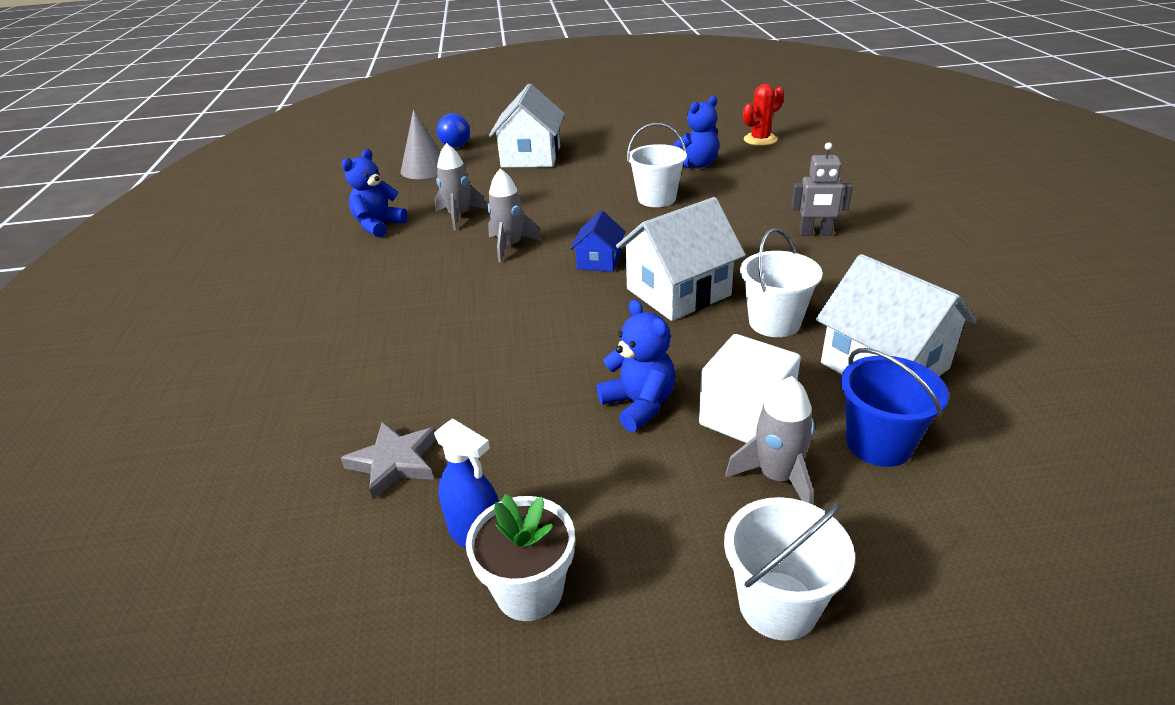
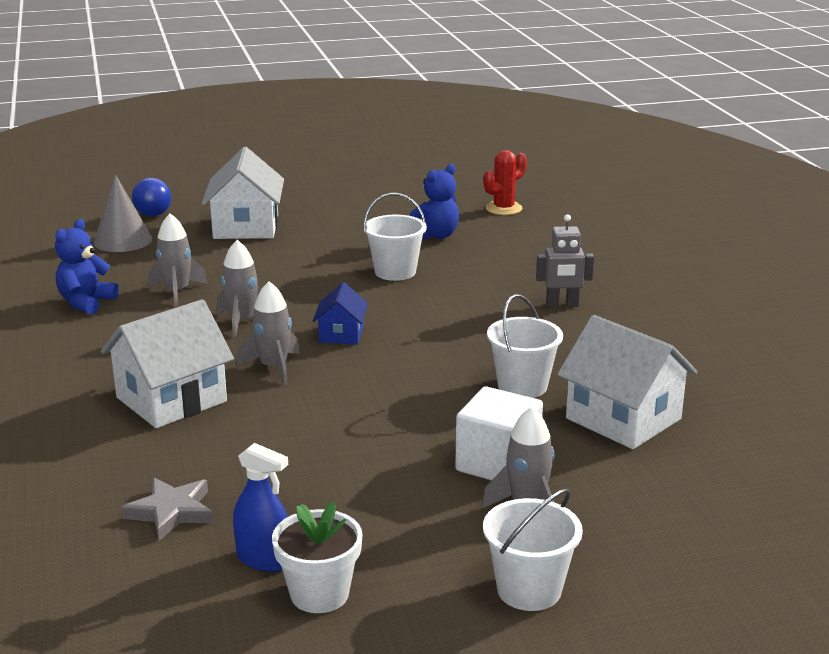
camera: 10 degrees left, 10 degrees down
blue teddy bear [596,299,675,432] -> none
white house [616,197,746,321] -> white house moved to [101,299,234,428]
blue bucket [841,348,949,467] -> none
none -> grey rocket [237,281,300,385]

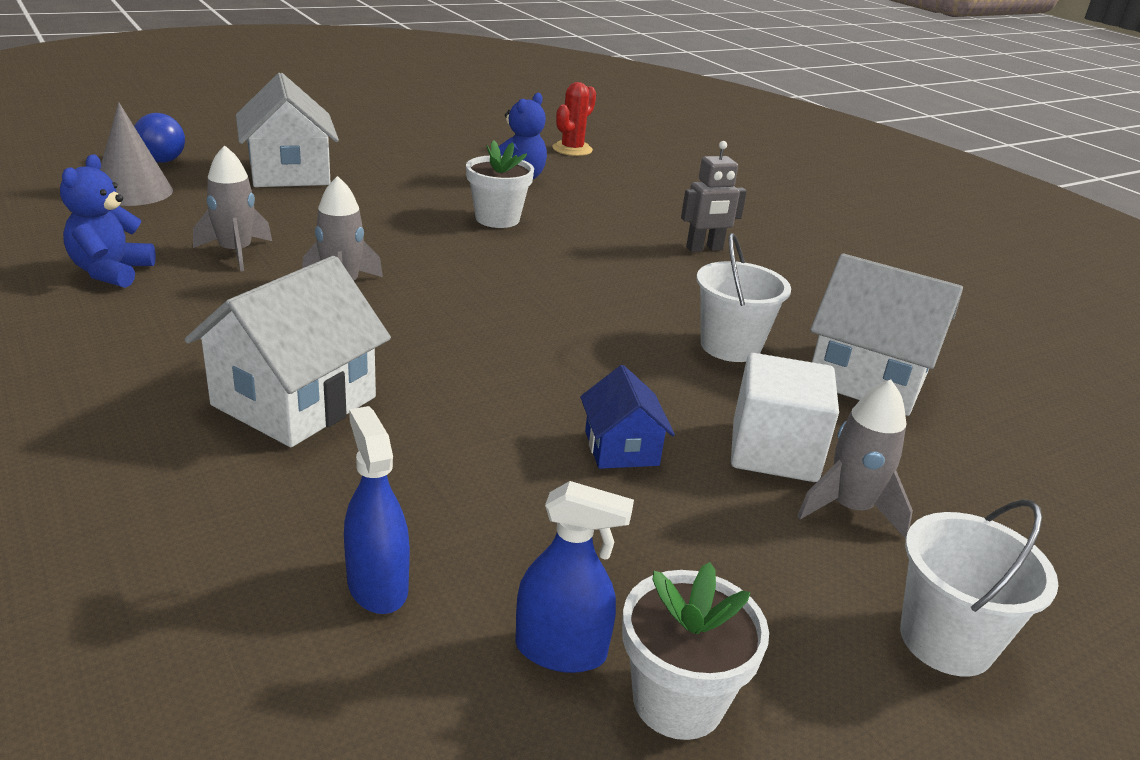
camera: 20 degrees left, 5 degrees up
grey star [121,477,213,541] -> blue spray bottle [344,406,410,614]
grey rocket [237,281,300,385] -> none
blue house [313,282,368,344] -> blue house moved to [580,365,675,469]
white bucket [363,193,427,281] -> white flower pot [466,140,534,228]

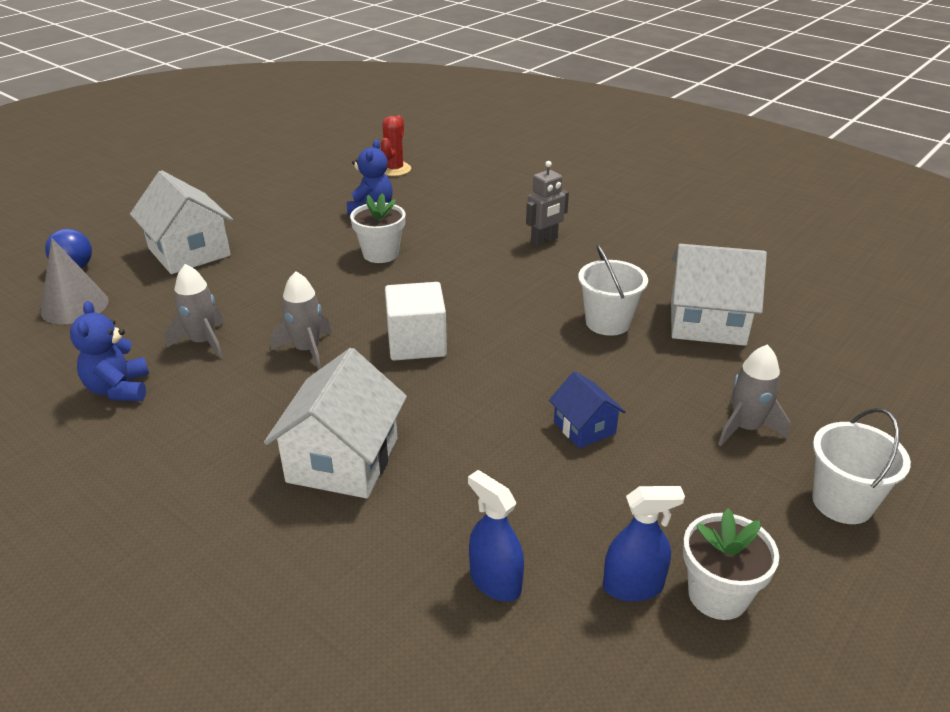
camera: 15 degrees left, 5 degrees up
white cube [731,353,839,482] -> white cube moved to [385,282,447,361]

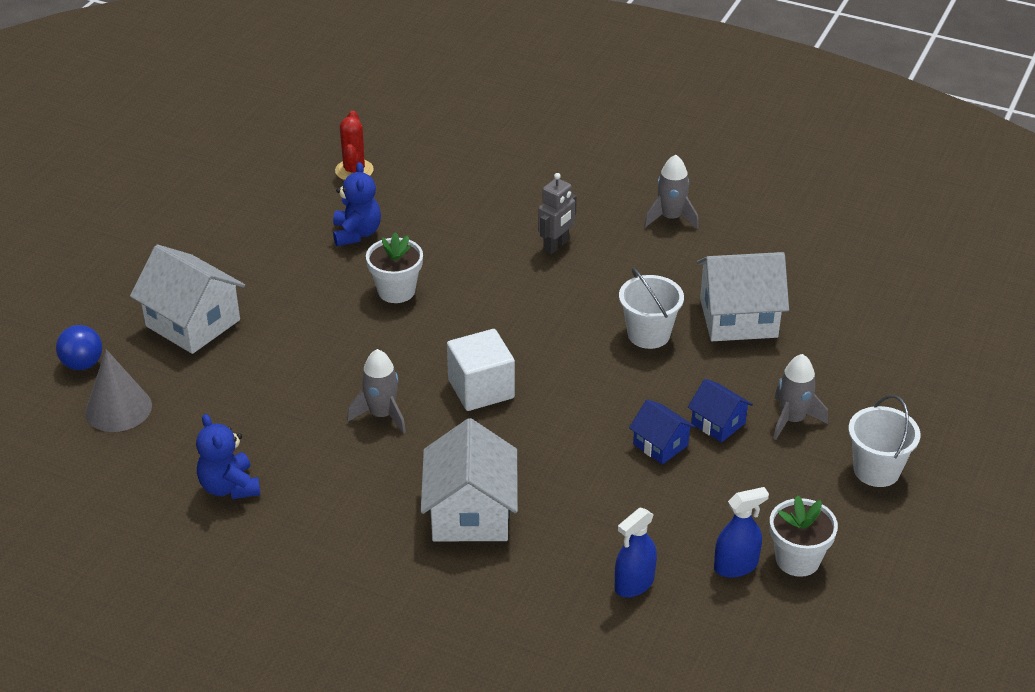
camera: 15 degrees left, 5 degrees up
grey rocket [165,264,224,359] -> grey rocket moved to [644,155,699,229]
blue spray bottle [468,470,524,602] -> blue spray bottle turned 75 degrees counterclockwise [615,508,657,597]
none -> blue house [688,379,753,442]

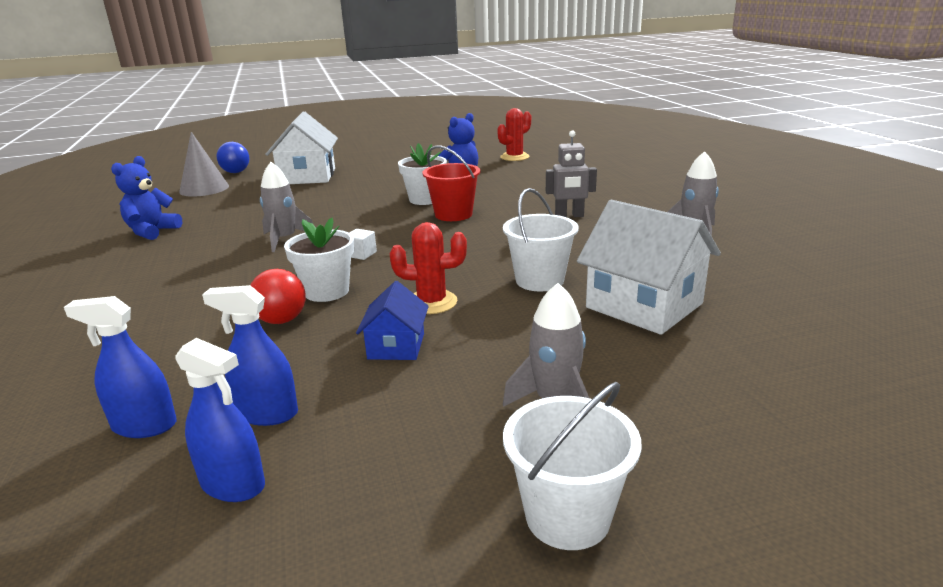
camera: 50 degrees right, 15 degrees down
white house [421,418,518,541] -> none
white cube [447,329,515,411] -> white cube [349,229,377,260], size x0.44
blue house [688,379,753,442] -> none
white flower pot [770,495,838,577] -> white flower pot moved to [284,218,354,302]
none -> blue spray bottle [202,285,298,426]
none -> red ball [251,269,306,324]
none -> red cactus [390,222,467,314]
none -> red bucket [422,145,480,221]

